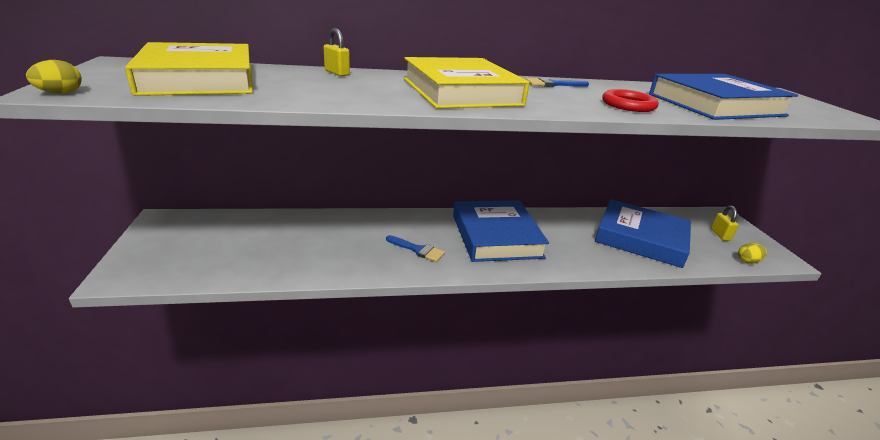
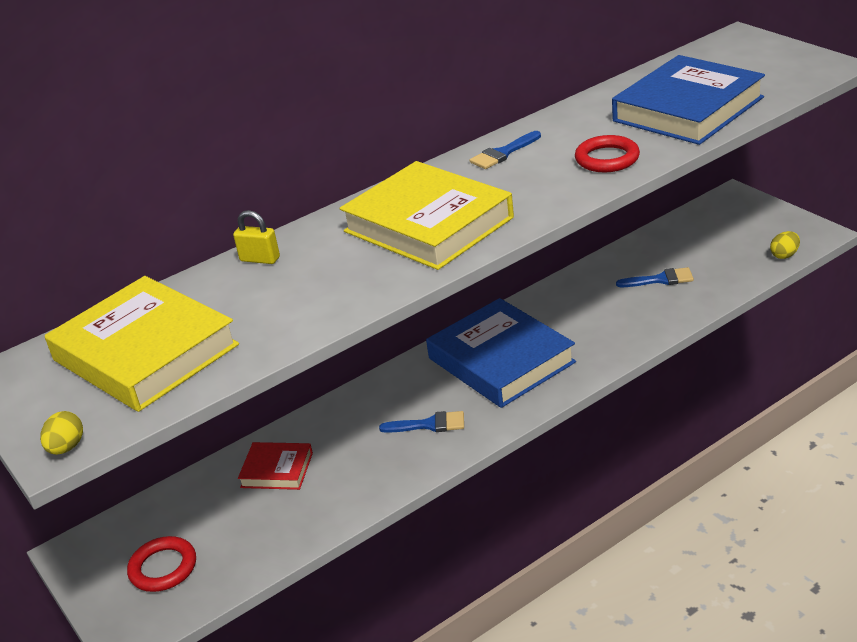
camera: 20 degrees left, 5 degrees up
blue book [595,199,691,268] -> blue brush [616,267,694,287]
yellow padlock [711,206,739,241] -> none
none -> red ring [127,536,196,592]
none -> red book [238,442,313,490]

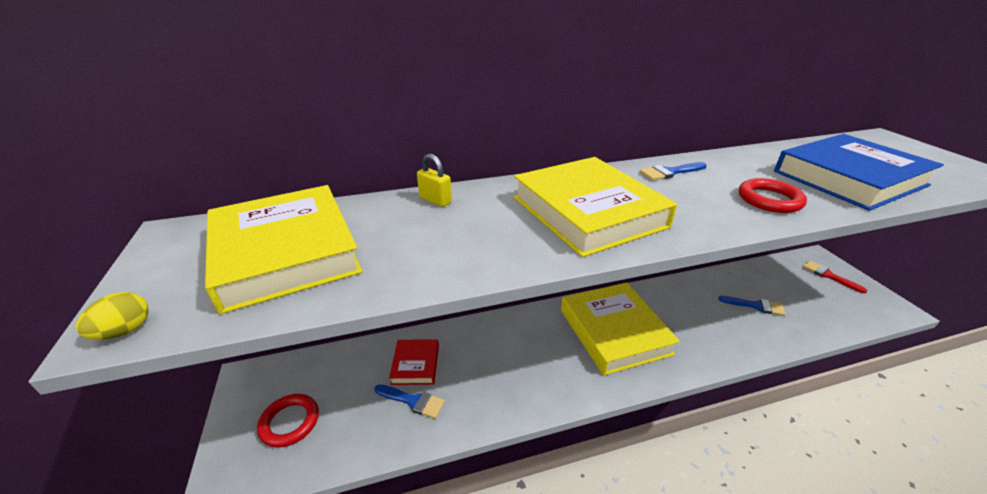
camera: 15 degrees right, 0 degrees up
red book [238,442,313,490] -> red book turned 60 degrees clockwise [389,339,439,385]
blue brush [379,411,464,433] -> blue brush moved to [374,384,445,419]
blue book [426,298,576,408] -> yellow book [561,282,680,375]
yellow egg [770,231,800,259] -> none
none -> red brush [803,261,867,293]

